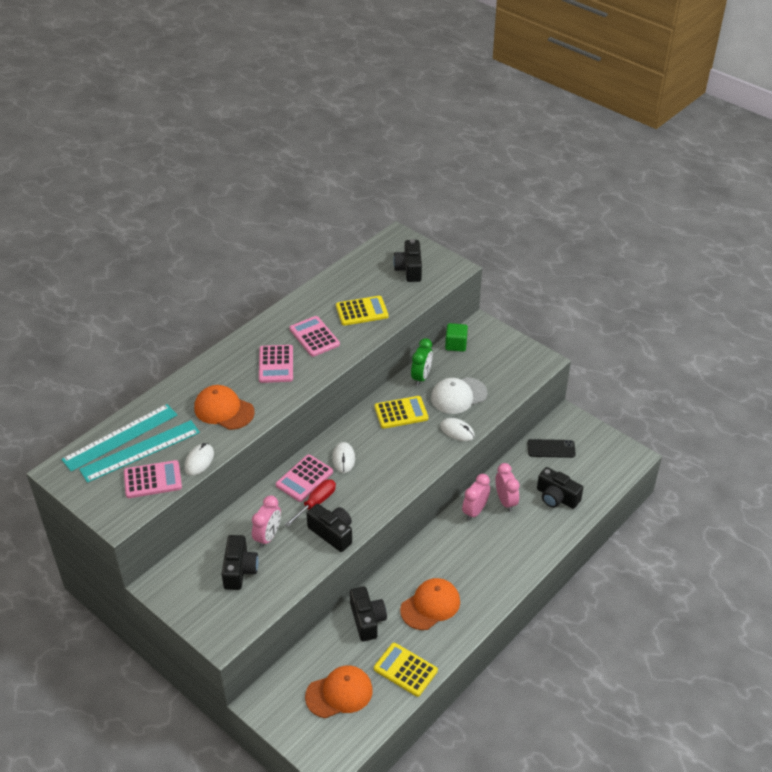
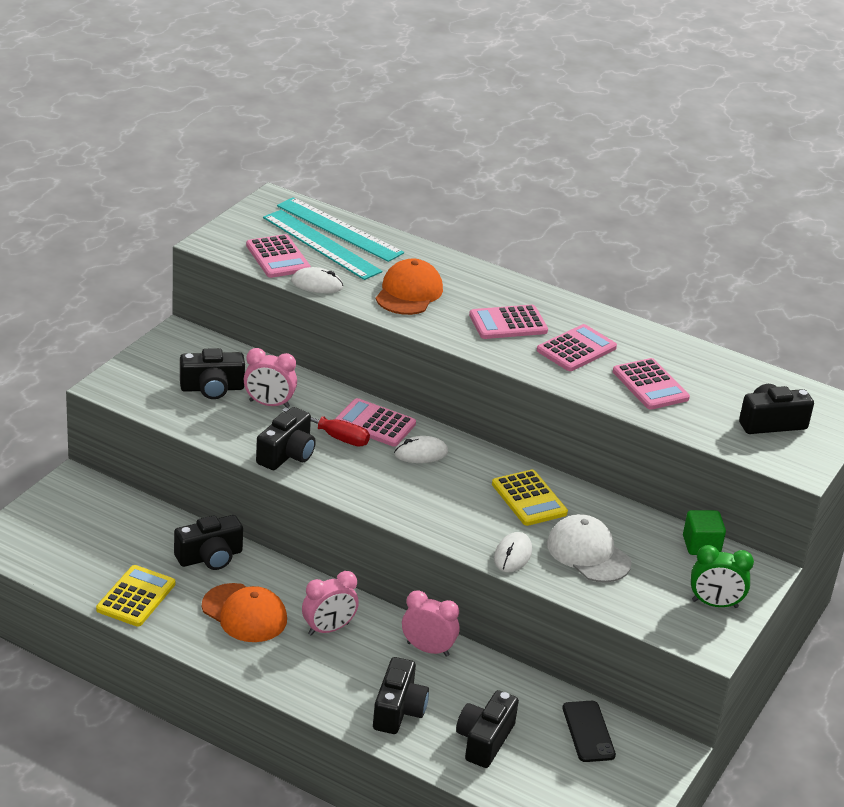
camera: 75 degrees right, 10 degrees down
orange cap [305,665,373,718] -> none
yellow calculator [336,296,388,326] -> pink calculator [613,358,690,410]
green clock [411,338,433,386] -> green clock moved to [691,545,754,608]
pink clock [495,463,520,512] -> pink clock moved to [302,571,359,635]
none -> black camera [373,657,429,734]

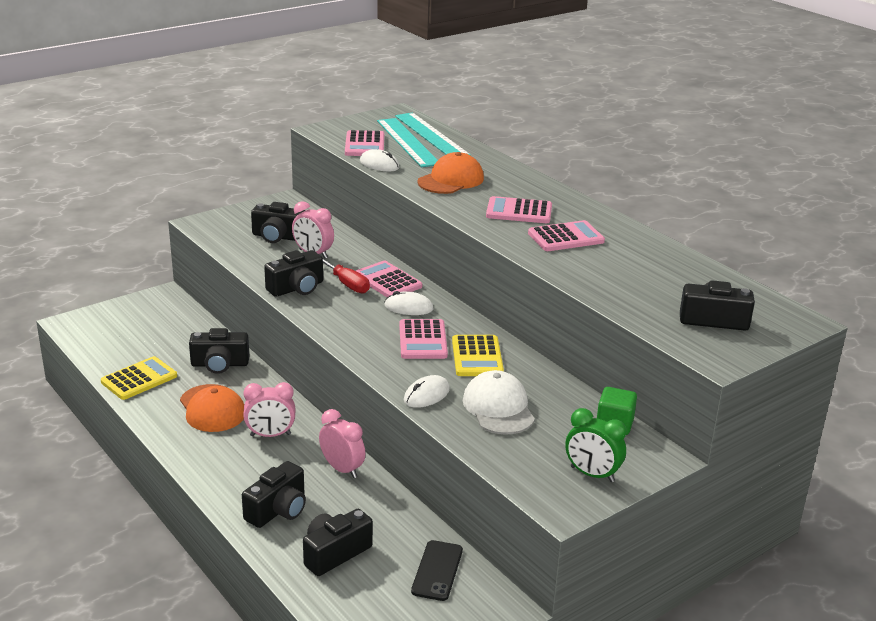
camera: 25 degrees right, 5 degrees down
pink calculator [613,358,690,410] -> pink calculator moved to [399,319,448,359]

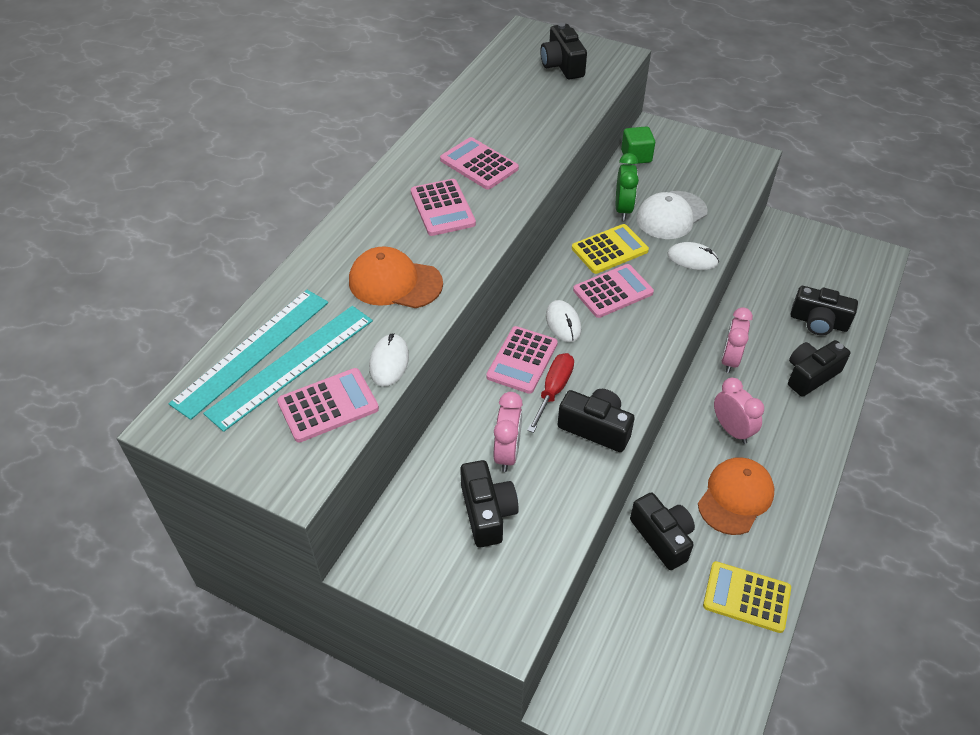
camera: 115 degrees left, 20 degrees up
black camera [242,461,306,528] -> black camera turned 45 degrees counterclockwise [788,340,850,397]
black phone [411,540,463,601] -> none
green clock [565,408,626,482] -> green clock moved to [616,153,639,220]

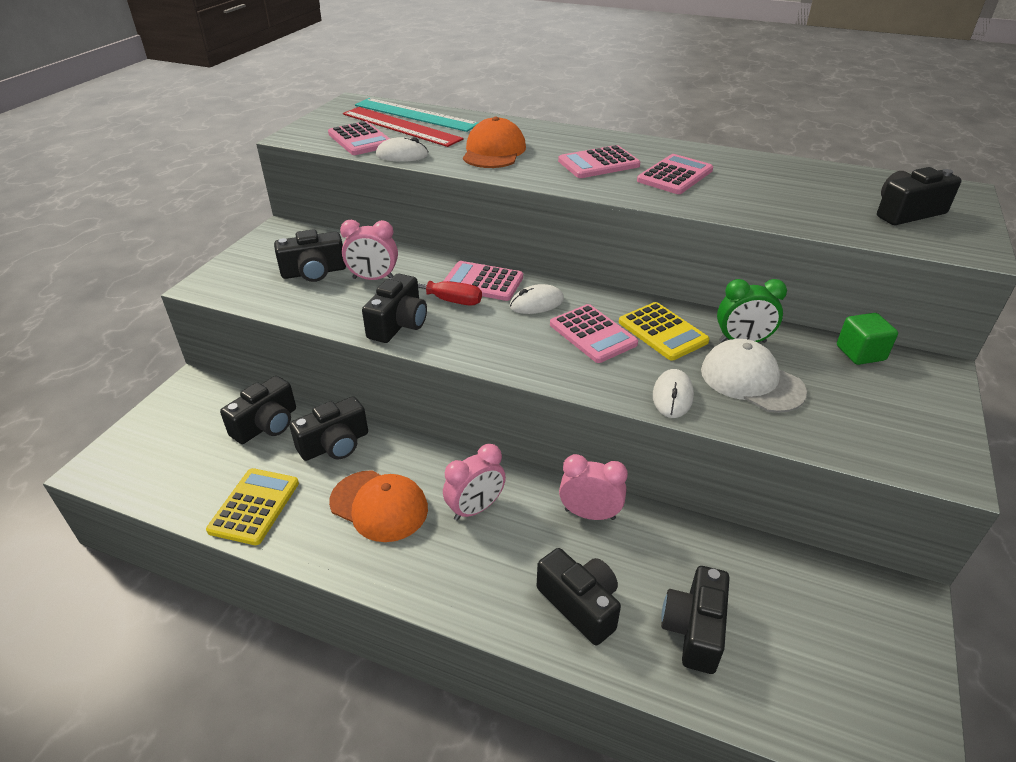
camera: 85 degrees right, 10 degrees down
turquoise ruler [203,306,373,432] -> red ruler [343,107,464,147]
none -> black camera [220,376,296,444]

